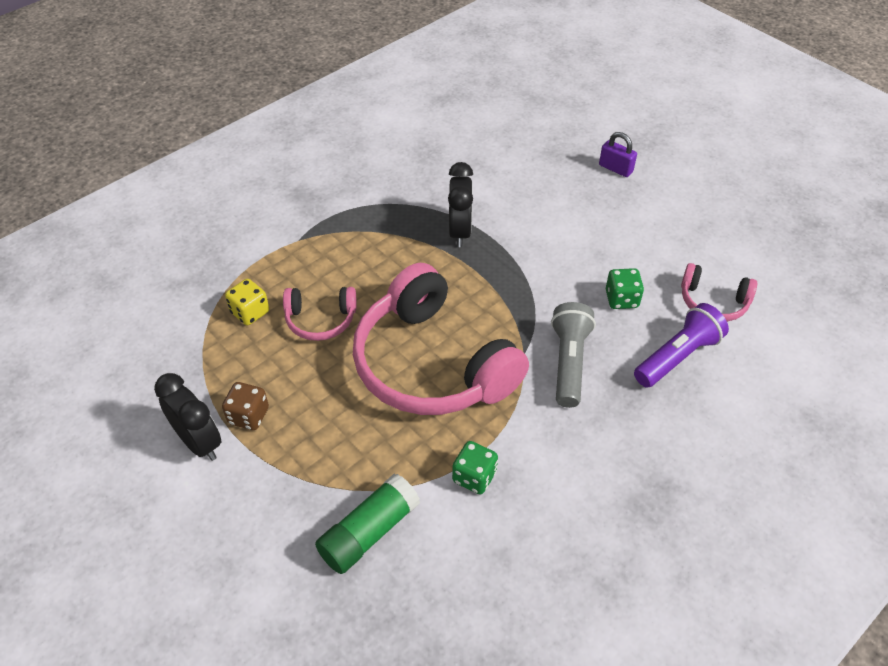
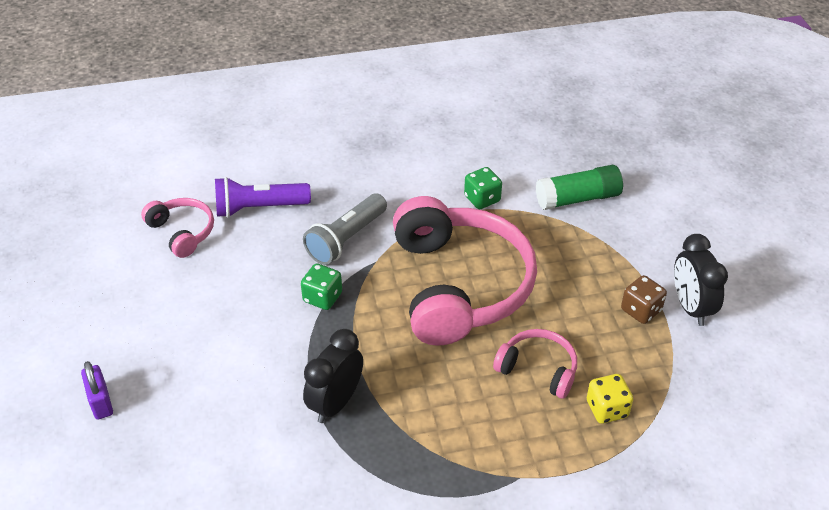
camera: 150 degrees left, 5 degrees down
green dice [606,268,644,309] -> green dice moved to [301,263,342,310]

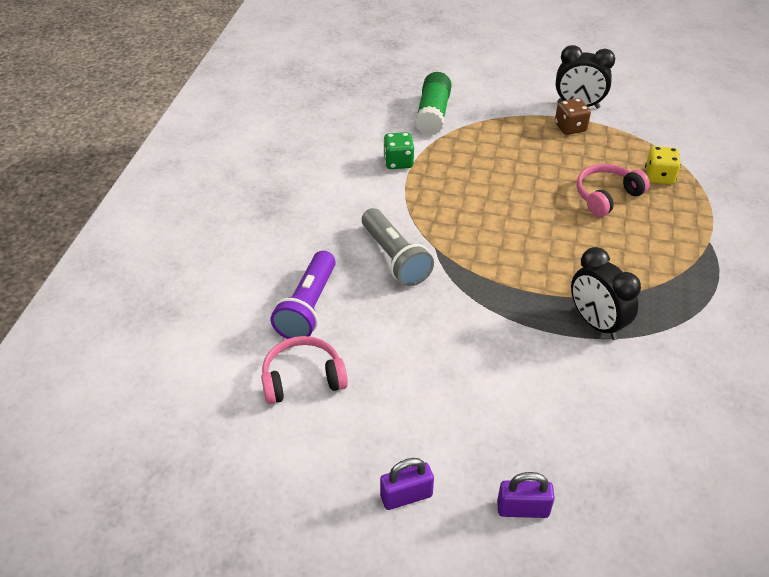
camera: 65 degrees left, 0 degrees up
green dice [301,263,342,310] -> none
pink headphones [393,196,537,345] -> none
none -> purple padlock [380,458,434,510]

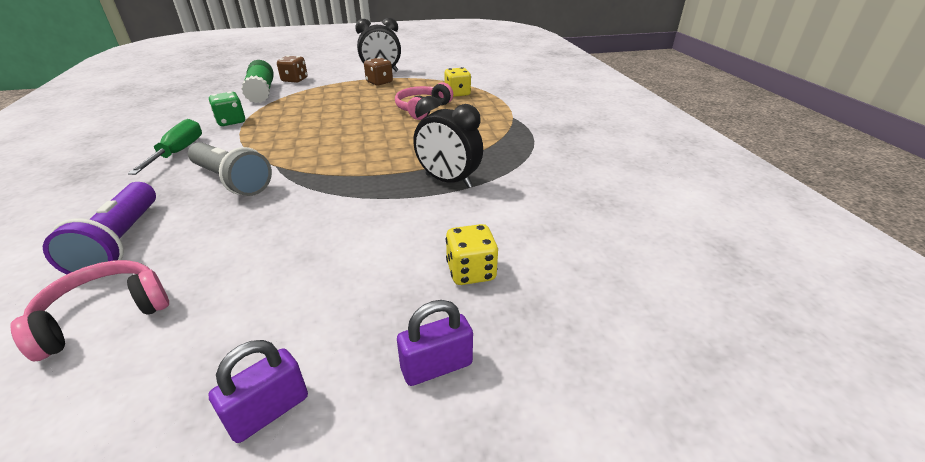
camera: 25 degrees left, 10 degrees down
none -> green screwdriver [128,119,202,175]
none -> brown dice [277,55,308,83]
none -> yellow dice [446,224,498,285]

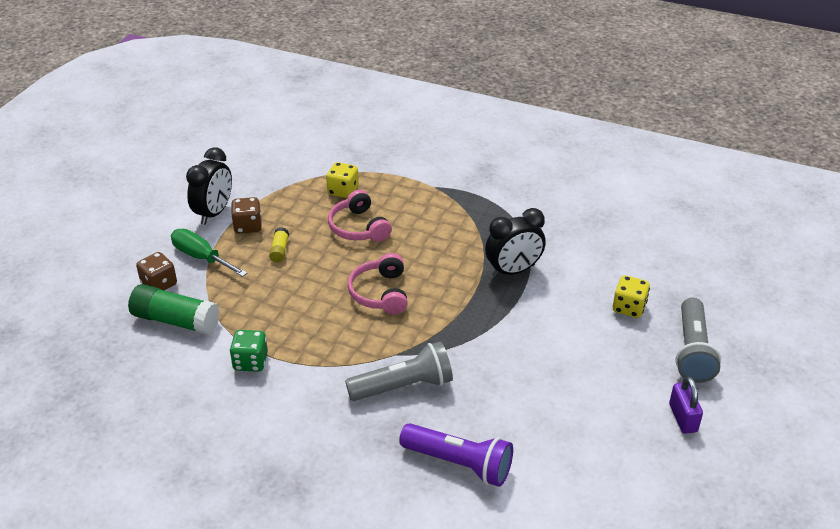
camera: 55 degrees left, 5 degrees up
pink headphones [10,260,169,362] -> pink headphones moved to [347,253,408,314]
green screwdriver [128,119,202,175] -> green screwdriver moved to [171,229,247,277]
purple padlock [397,300,473,386] -> grey flashlight [675,298,721,383]
none -> yellow glue stick [269,227,289,262]

